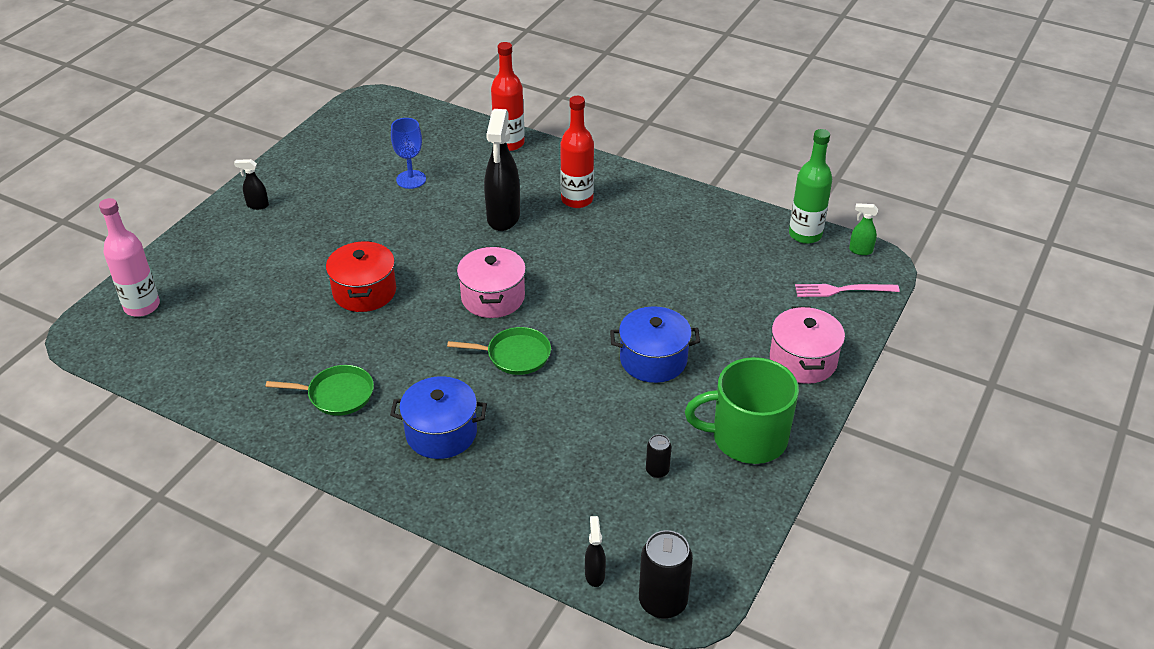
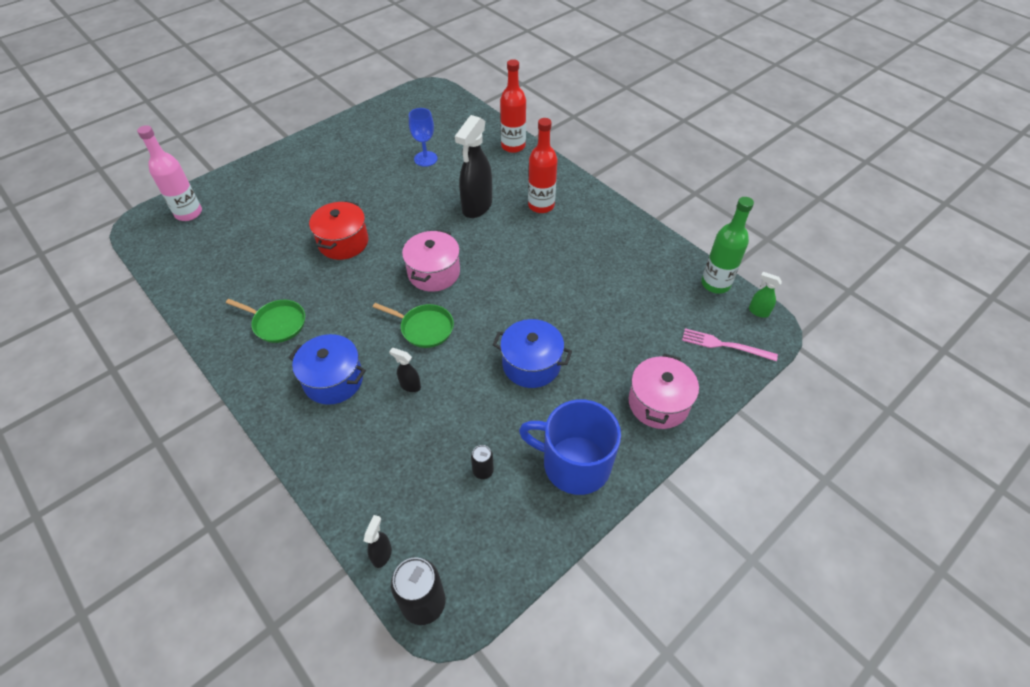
camera: 20 degrees right, 10 degrees up
black spray bottle [234,159,269,210] -> black spray bottle moved to [389,348,421,392]
green mug [685,357,799,464] -> blue mug [519,399,621,495]

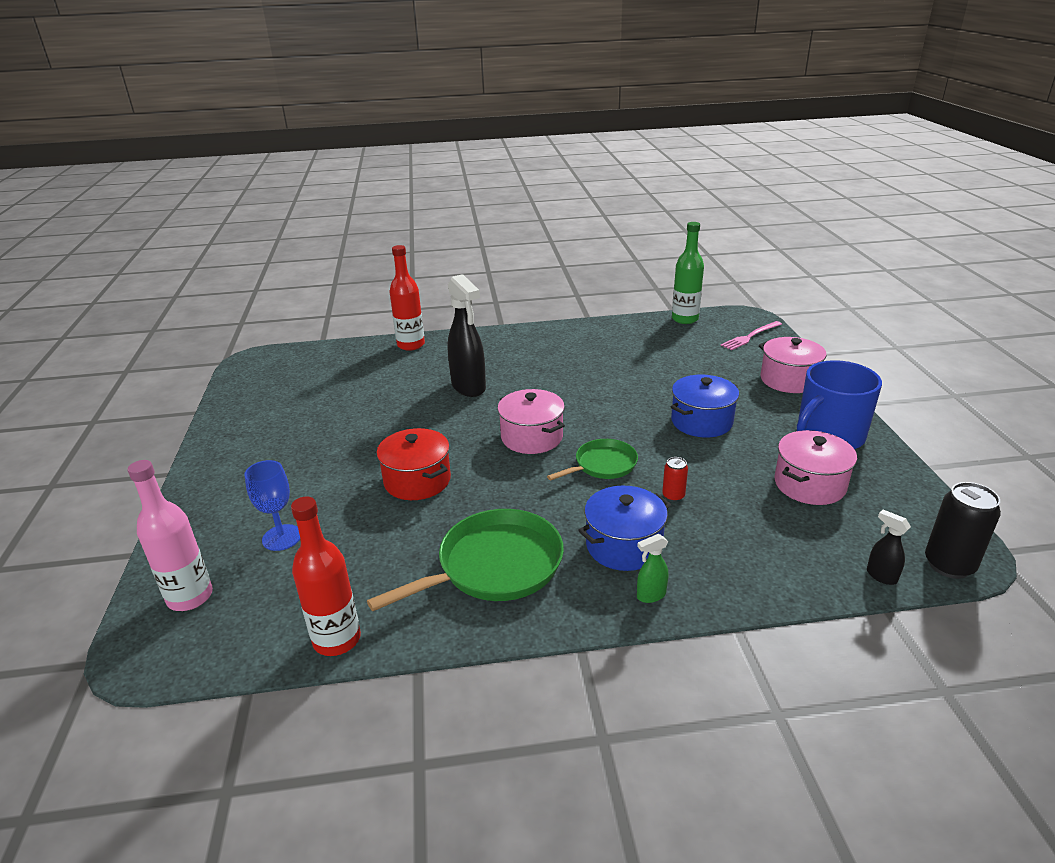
camera: 55 degrees left, 20 degrees down
green pan [226,299,305,343] -> green pan [367,509,564,611], size x1.69
black spray bottle [389,348,421,392] -> red can [662,457,688,502]
blue goblet [409,108,438,167] -> blue goblet moved to [244,460,300,551]
black can [471,445,494,479] -> pink pot [774,430,857,505]
red bottle [528,118,557,213] -> red bottle moved to [291,496,361,656]
green spray bottle [749,272,782,318] -> green spray bottle moved to [637,534,668,603]

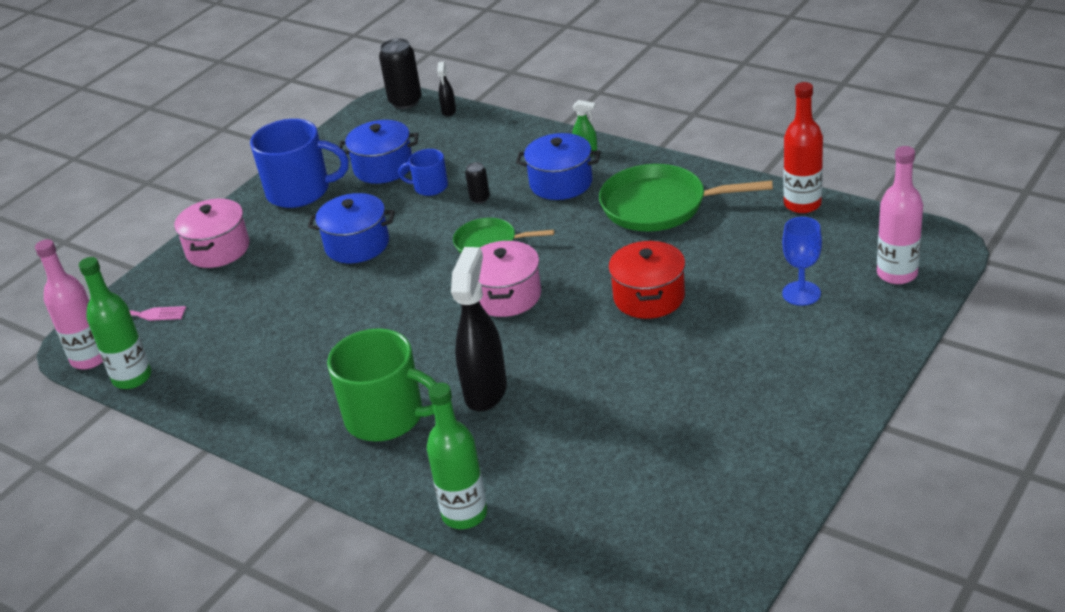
camera: 135 degrees left, 5 degrees up
red bottle [390,245,425,351] -> green bottle [427,383,487,529]
red can [662,457,688,502] -> black can [465,162,490,204]
pink pot [774,430,857,505] -> blue pot [339,120,418,184]
none -> pink bottle [35,239,103,369]
none -> green mug [327,328,437,441]
none -> blue mug [398,149,448,196]

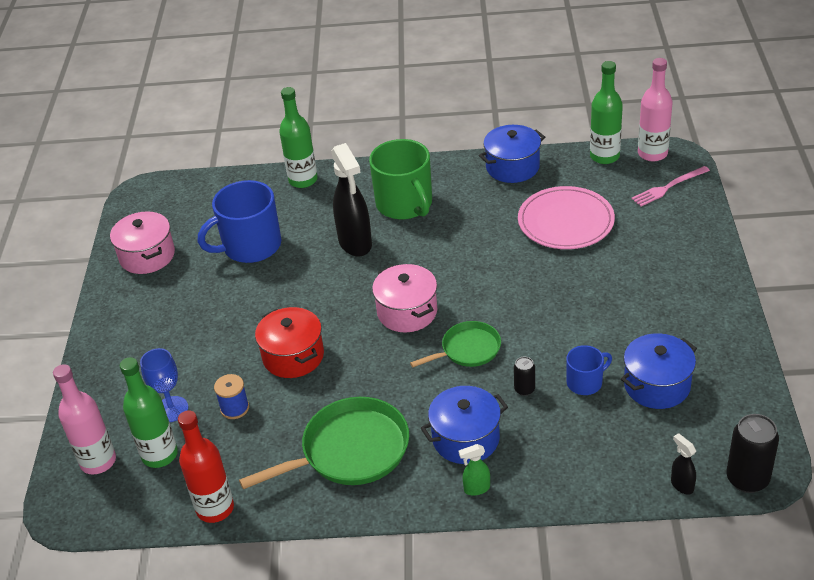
camera: 145 degrees right, 5 degrees up
pink pot [174,199,249,268] -> pink pot moved to [110,211,175,274]
blue mug [250,119,349,208] -> blue mug moved to [198,180,282,263]
blue pot [308,193,395,263] -> blue pot moved to [479,125,545,183]
green mug [327,328,437,441] -> green mug turned 105 degrees counterclockwise [369,139,432,220]
none -> green bottle [120,357,178,468]
none -> blue spool [214,374,249,419]
none -> pink plate [518,186,615,249]

